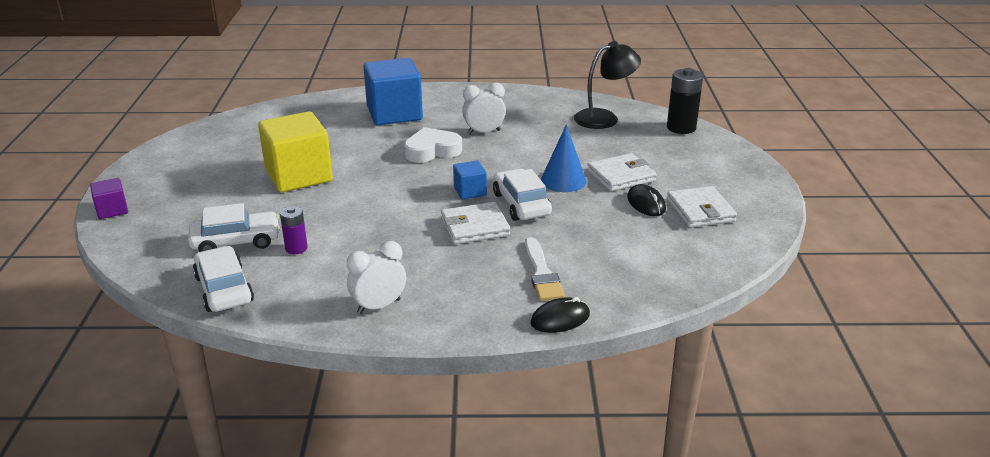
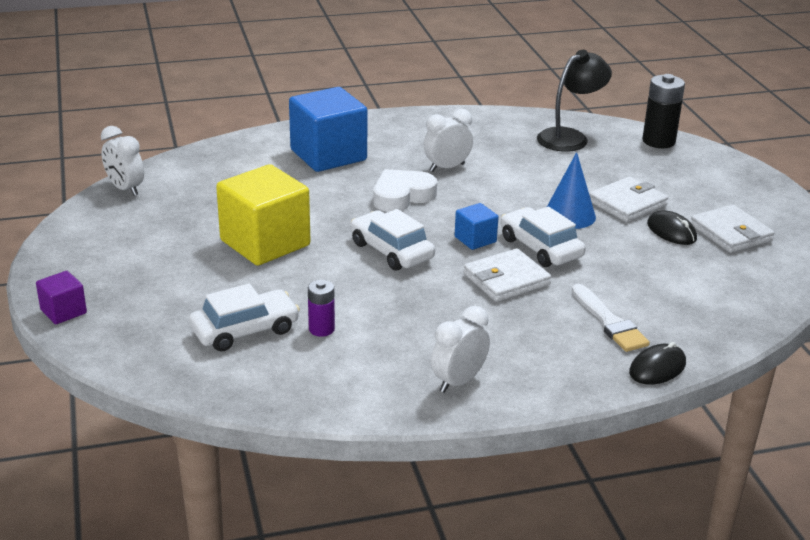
camera: 15 degrees left, 0 degrees up
white car [193,246,254,312] -> white car moved to [350,209,435,271]
none -> white clock [101,126,144,196]

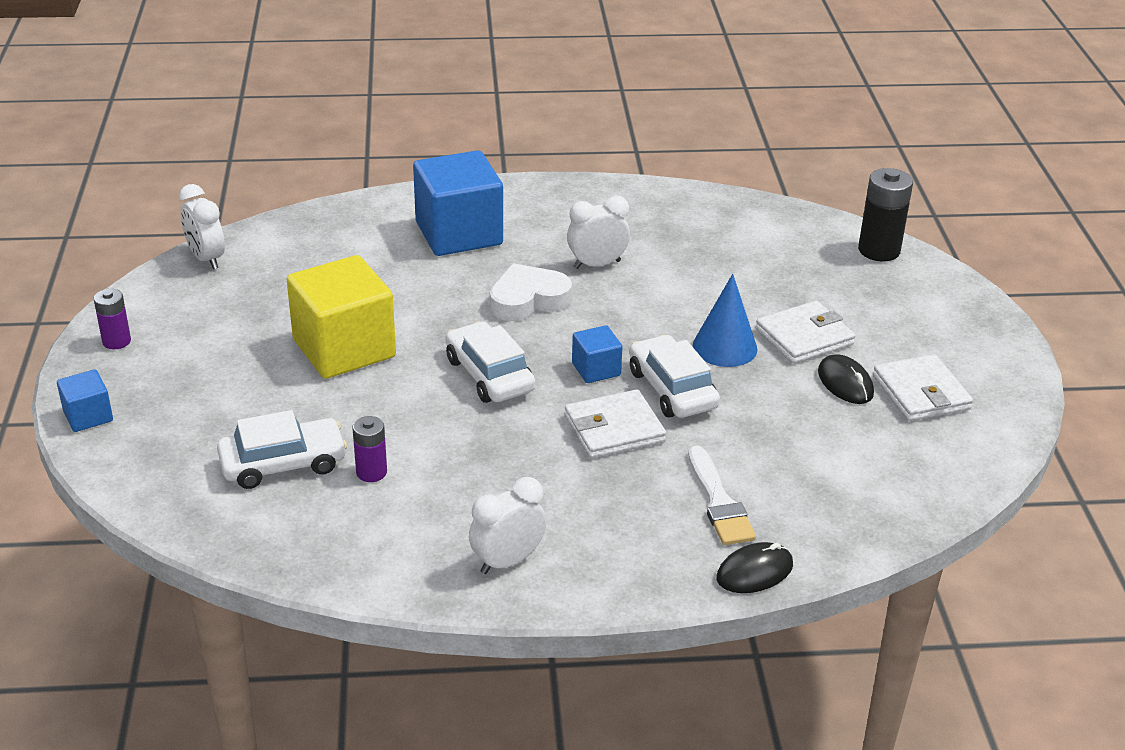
camera: 10 degrees right, 5 degrees up
purple cube [36,271,87,324] -> blue cube [57,369,113,432]
black lamp [537,50,612,152] -> none
none -> purple battery [94,289,131,349]

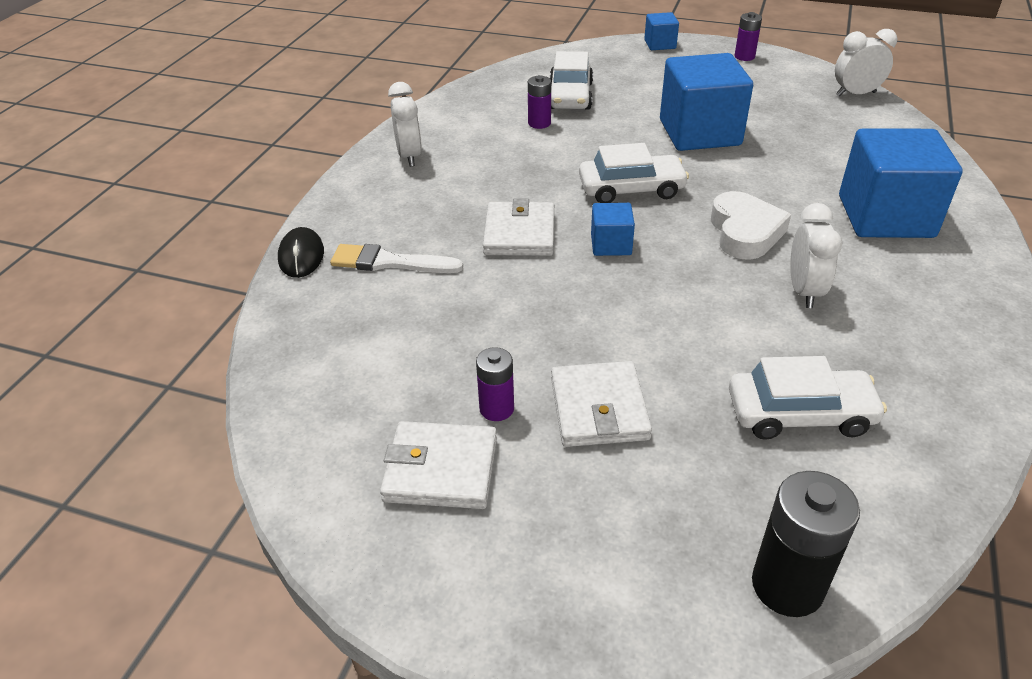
camera: 115 degrees right, 5 degrees up
yellow cube [286,255,396,379] -> blue cube [660,53,753,151]
white car [629,335,720,418] -> white car moved to [729,356,887,440]
blue cone [693,274,757,367] -> none
black mouse [818,354,874,404] -> purple battery [476,347,514,421]

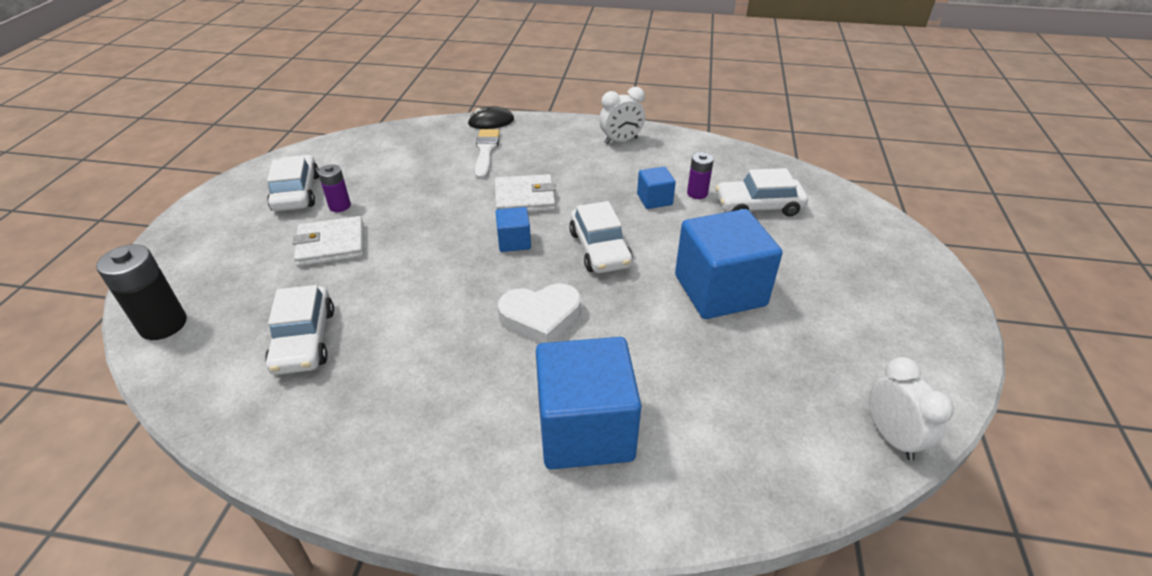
camera: 80 degrees right, 0 degrees up
white wallet [380,421,497,509] -> white car [267,155,319,211]
blue cube [644,12,679,50] -> blue cube moved to [637,167,676,209]
purple battery [734,12,762,61] -> none
white clock [790,203,842,308] -> none

